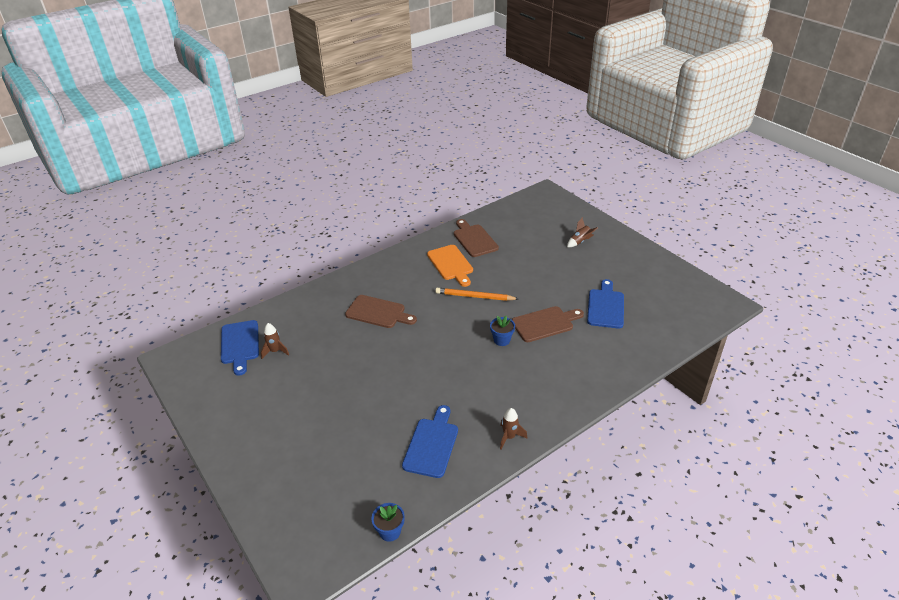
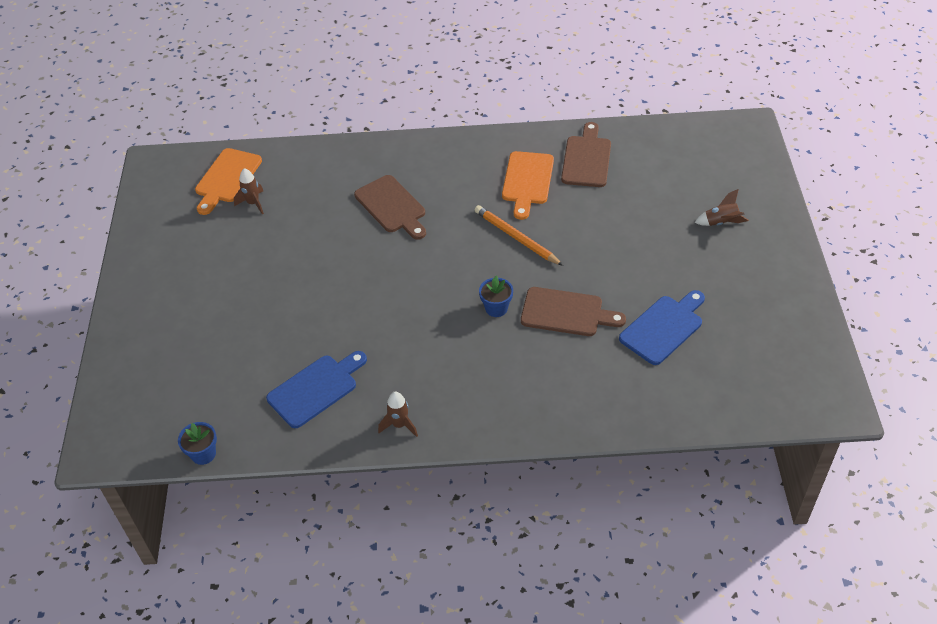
camera: 35 degrees right, 10 degrees up
blue cutting board [221,320,259,376] -> orange cutting board [195,148,262,215]

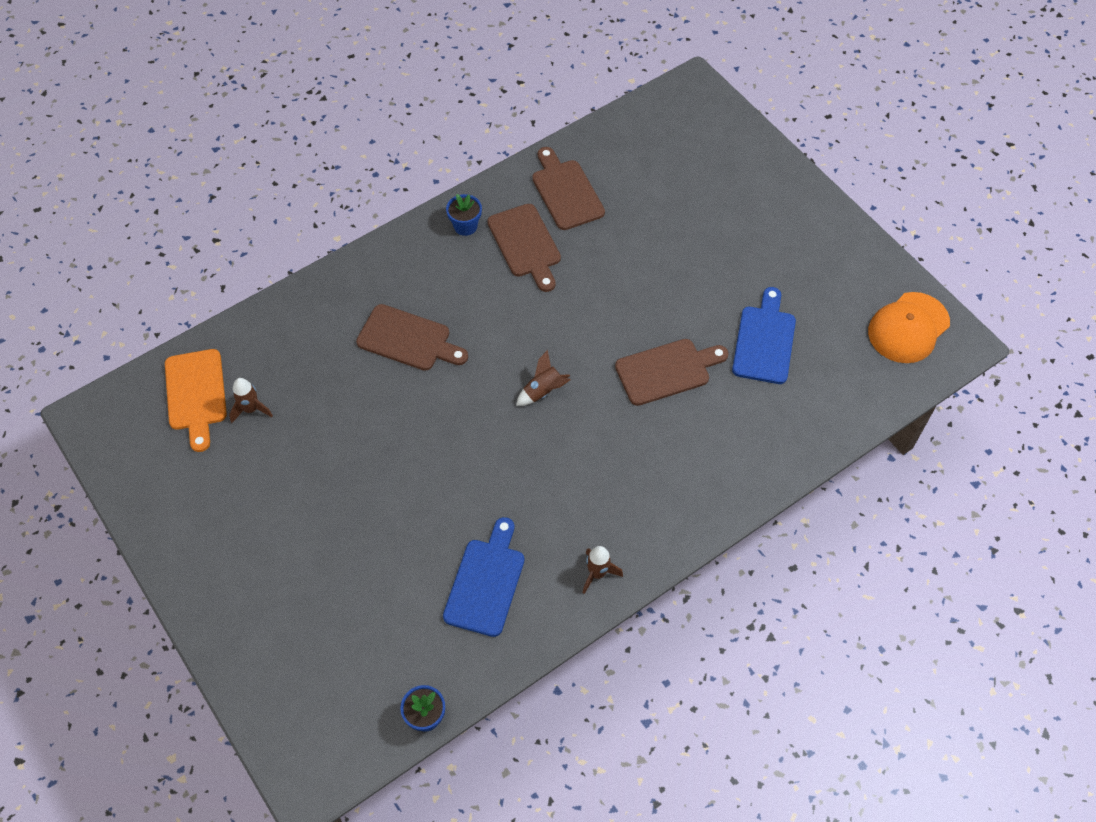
camera: 35 degrees left, 10 degrees up
orange pencil [475,205,563,266] -> none
blue flower pot [479,276,513,317] -> blue flower pot moved to [446,194,482,236]
orange cutting board [502,151,554,220] -> brown cutting board [487,204,561,292]
brown rocket [694,189,749,226] -> brown rocket moved to [516,350,571,406]
none -> orange cap [868,292,950,363]

